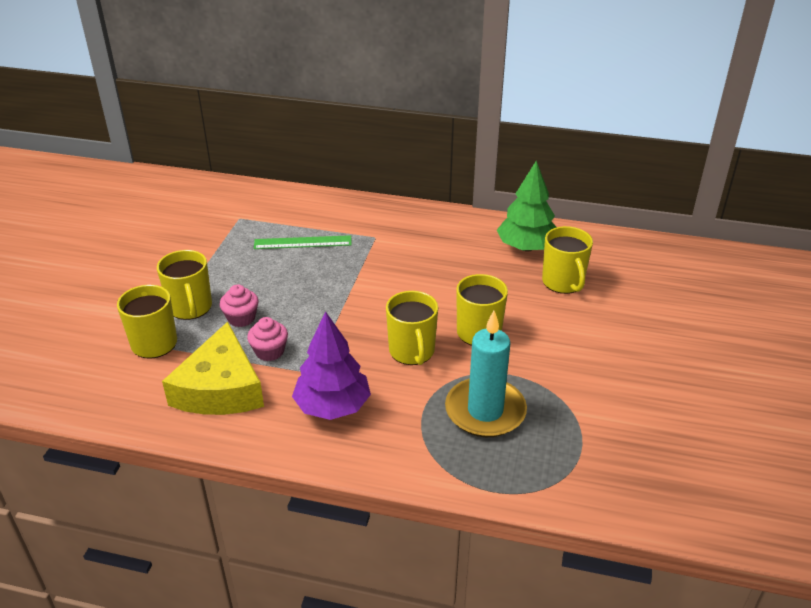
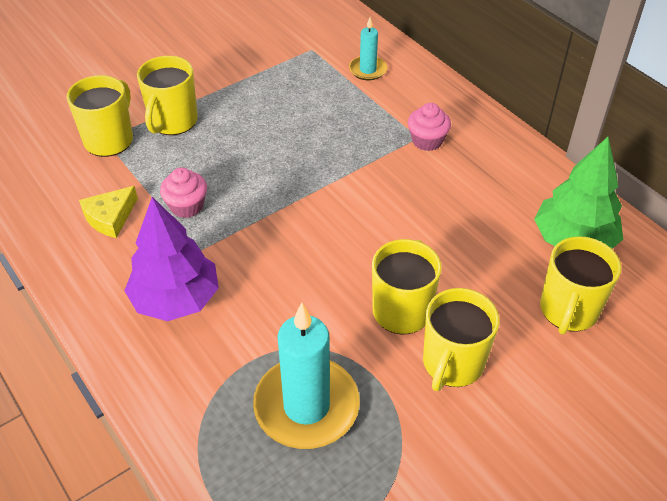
camera: 40 degrees right, 10 degrees up
yellow cheese [162,322,264,415] -> yellow cheese [79,186,138,238], size x0.50
pink cupcake [220,285,259,327] -> pink cupcake moved to [408,103,451,151]
green ruler [254,235,352,249] -> none
yellow mug [386,291,438,365] -> yellow mug moved to [423,288,499,391]
none -> turquoise candle [349,17,387,80]

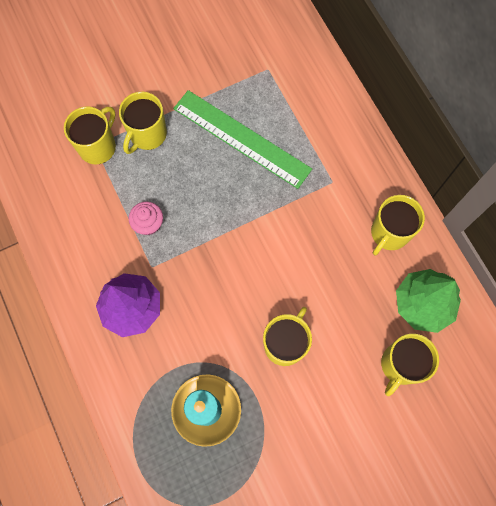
camera: 10 degrees right, 25 degrees up
yellow cheese [79,186,138,238] -> none
turquoise candle [349,17,387,80] -> none
pink cupcake [408,103,451,151] -> none
yellow mug [423,288,499,391] -> yellow mug moved to [371,195,425,255]
none -> green ruler [173,90,312,189]

